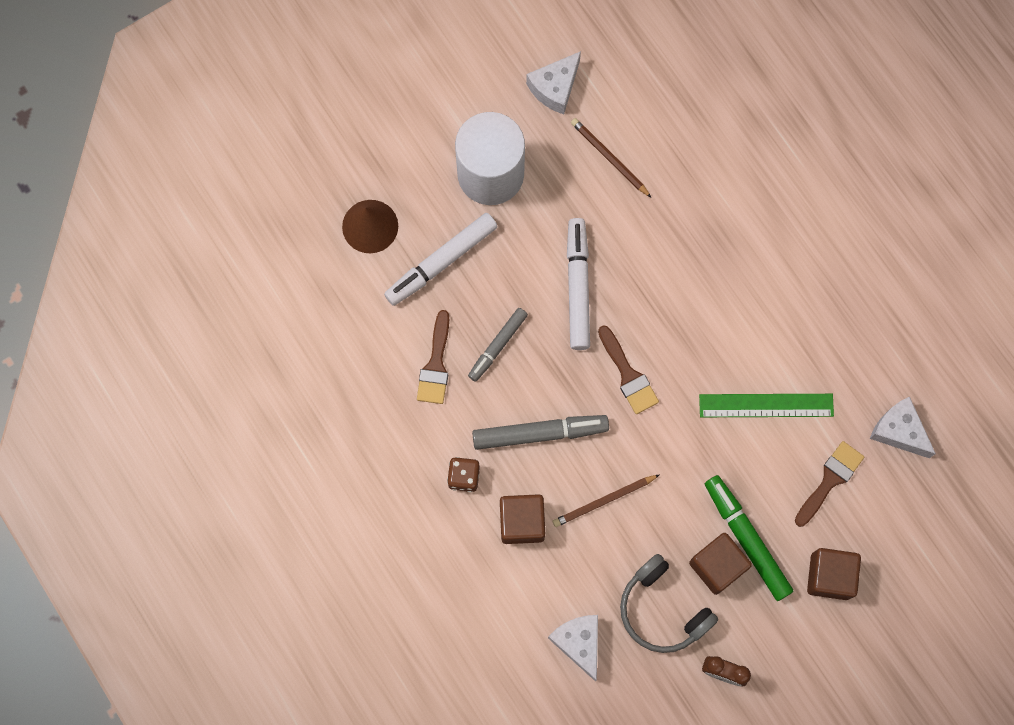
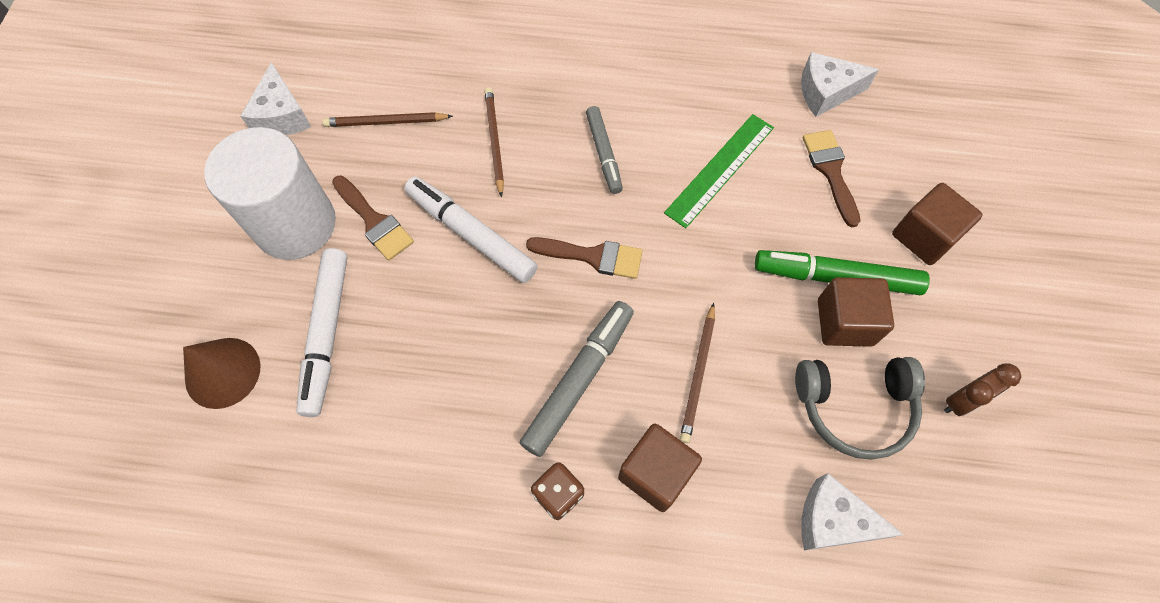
camera: 50 degrees left, 10 degrees down
brown brush [417,310,449,404] -> brown brush moved to [332,176,414,261]
grey marker [468,308,528,382] -> grey marker moved to [586,106,623,194]
none -> brown pencil [484,87,504,198]

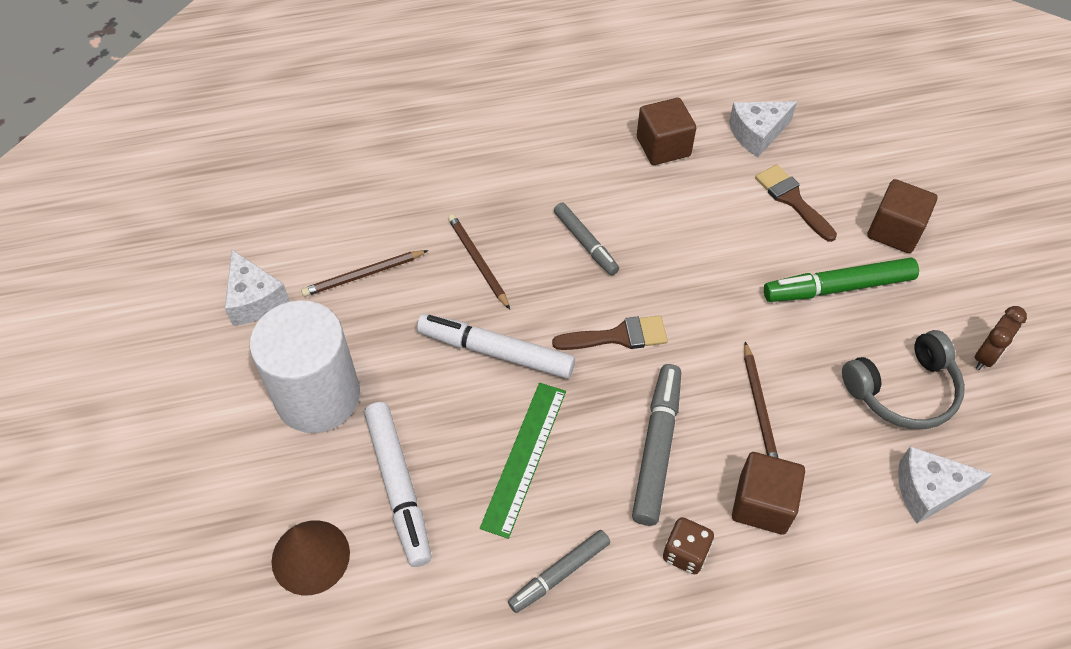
camera: 20 degrees left, 10 degrees down
brown brush [332,176,414,261] -> none
green ruler [664,114,774,228] -> green ruler moved to [480,383,566,539]
brown cube [818,277,894,347] -> brown cube moved to [637,98,696,165]
none -> grey marker [508,530,610,613]

